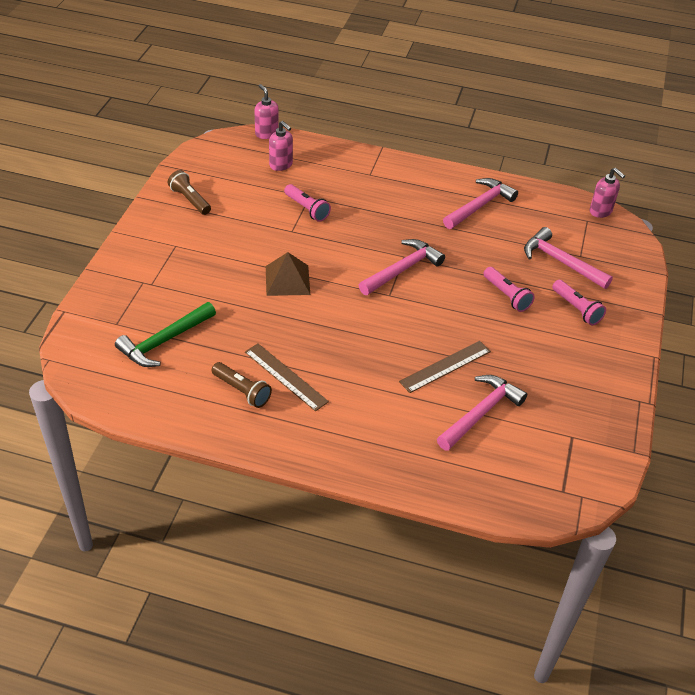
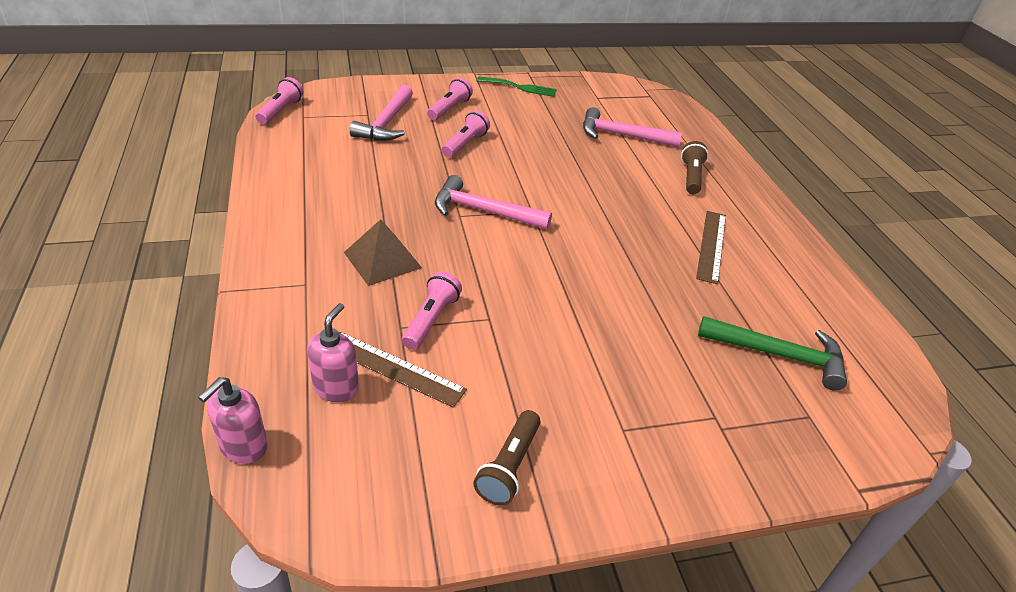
camera: 120 degrees left, 5 degrees down
brown flashlight [212,362,272,408] -> brown flashlight moved to [681,141,708,194]
brown pyramid [266,252,310,296] -> brown pyramid moved to [344,219,422,286]
brown ruler [399,341,491,393] -> brown ruler moved to [339,332,467,408]
pink hammer [443,178,518,229] -> none
pink soap dispenser [590,168,625,218] -> pink flashlight [256,77,304,124]
none -> green fork [477,77,557,97]

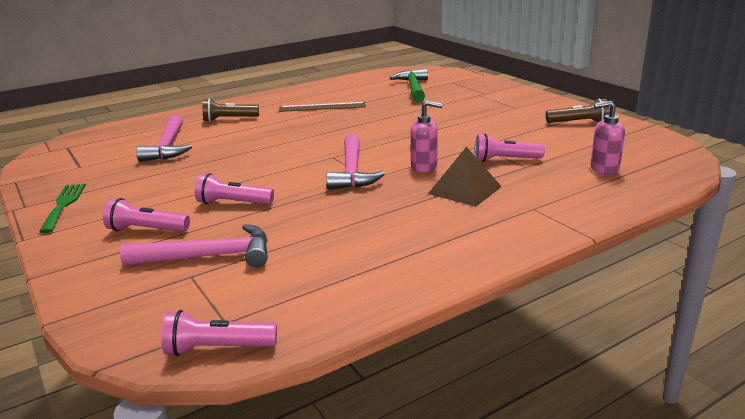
camera: 105 degrees left, 15 degrees down
pink soap dispenser [198,377,268,464] -> pink soap dispenser moved to [411,101,443,172]
brown ruler [339,332,467,408] -> none

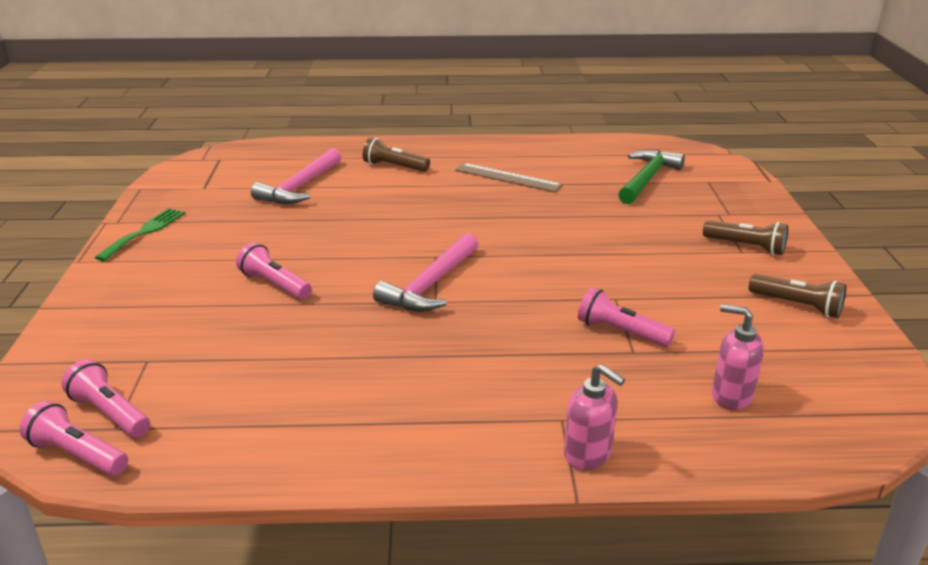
camera: 30 degrees right, 5 degrees up
pink flashlight [103,198,190,232] -> pink flashlight moved to [61,359,150,438]
pink hammer [120,224,268,267] -> none
pink soap dispenser [411,101,443,172] -> pink soap dispenser moved to [564,364,625,470]
brown pyramid [428,147,502,207] -> none
none -> brown flashlight [703,220,788,255]

